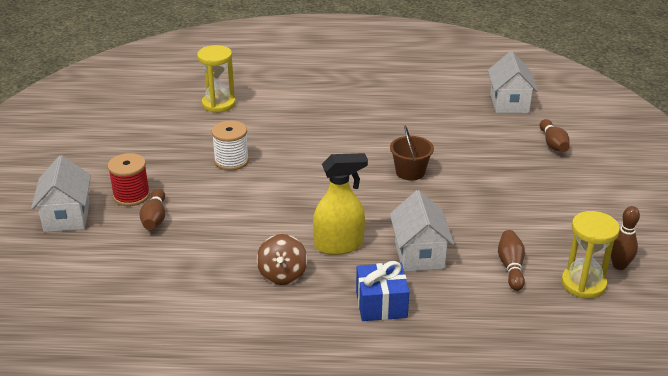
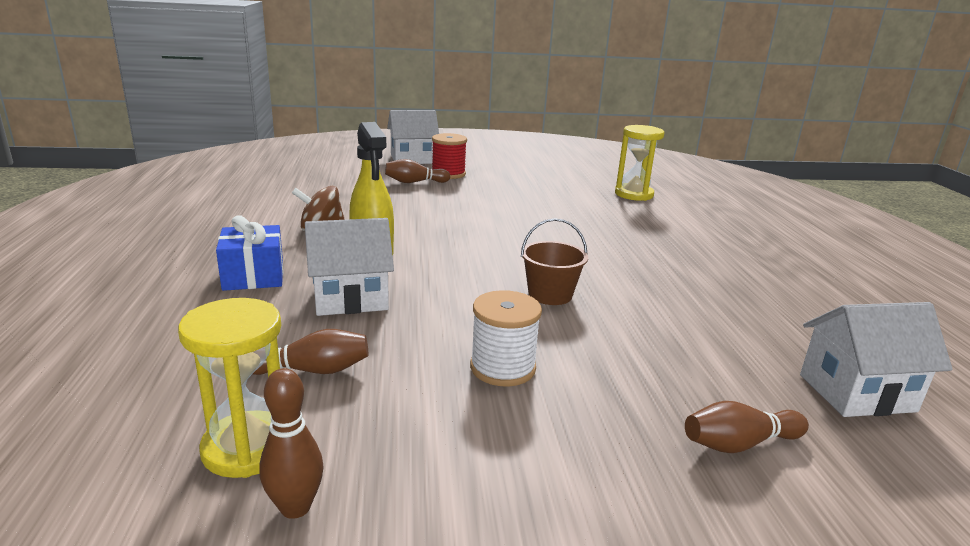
camera: 80 degrees right, 10 degrees down
white spool [212,121,249,171] -> white spool moved to [470,290,542,387]

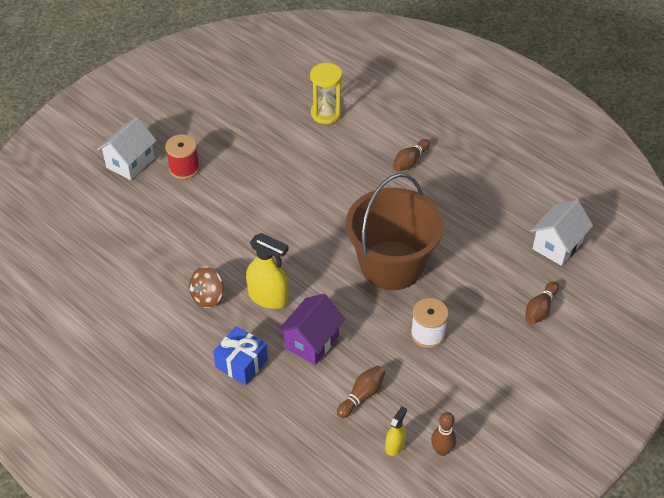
camera: 40 degrees left, 25 degrees up
yellow hourglass [178,298,281,478] -> yellow spray bottle [385,406,407,456]
white house [305,218,394,316] -> purple house [278,294,345,365]
brown bowling pin [385,159,450,183] -> brown bowling pin moved to [392,139,430,171]
brown bucket [521,218,588,305] -> brown bucket [346,173,444,290], size x2.31

